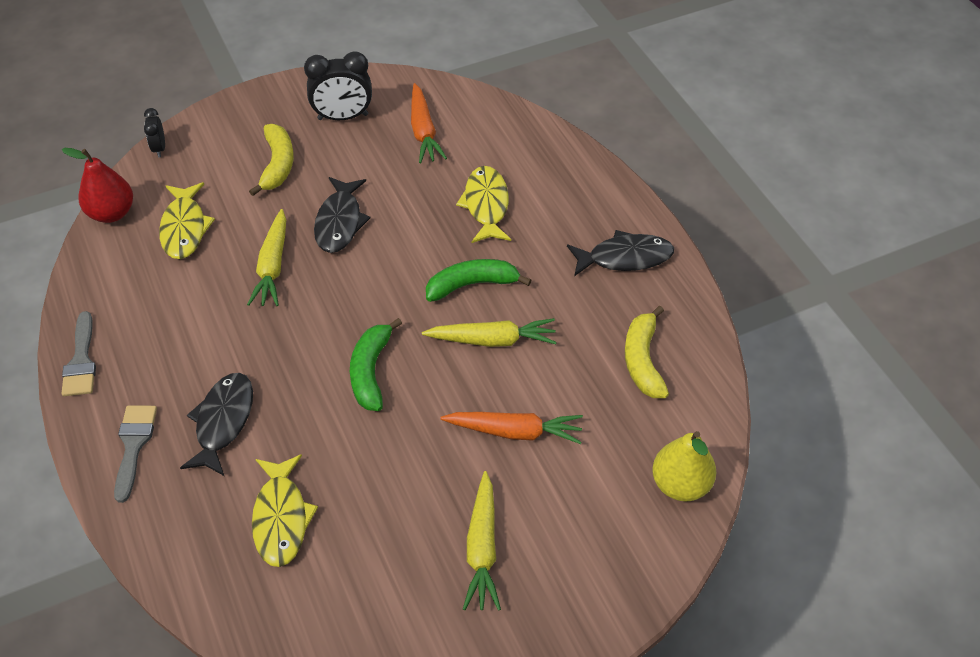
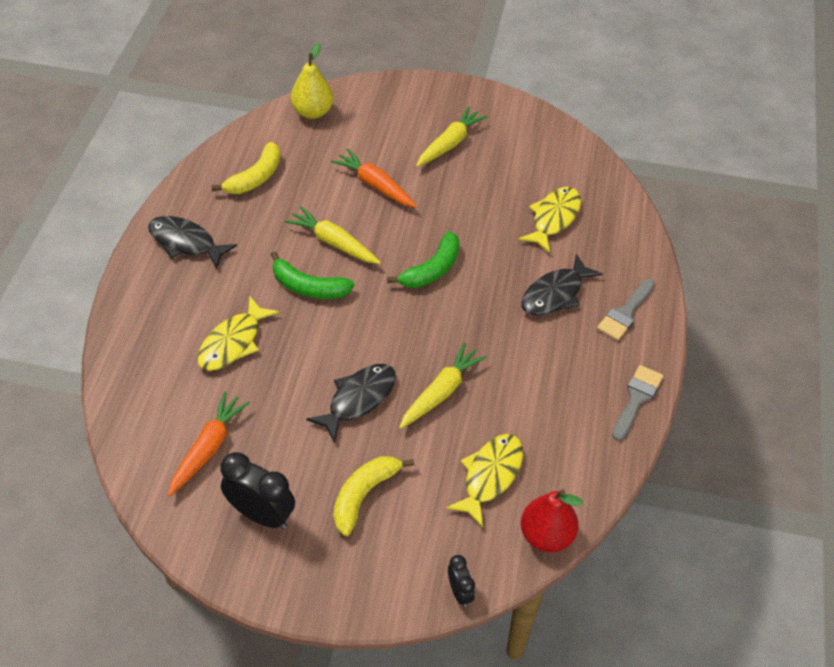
camera: 145 degrees left, 0 degrees up
black clock [144,108,165,157] -> black clock turned 45 degrees counterclockwise [448,555,475,607]

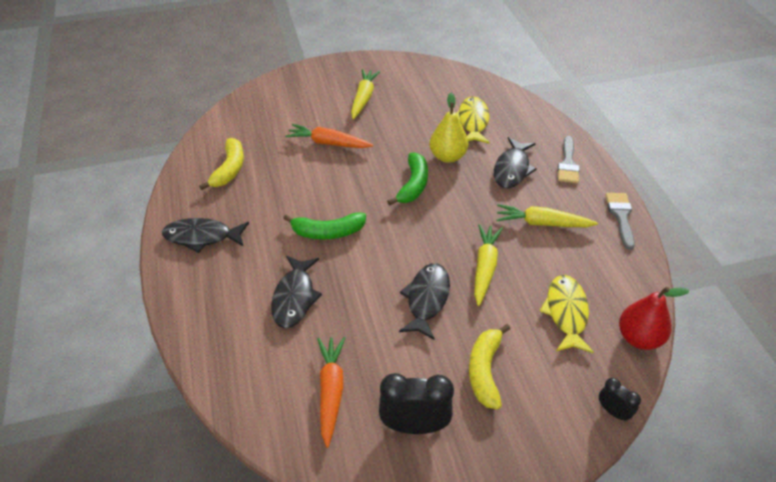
camera: 25 degrees left, 5 degrees down
yellow fish [197,296,279,371] -> black fish [271,256,322,328]
yellow carrot [285,206,381,264] -> yellow carrot moved to [497,204,598,227]
yellow pear [291,43,333,119] -> yellow pear moved to [430,93,469,163]

